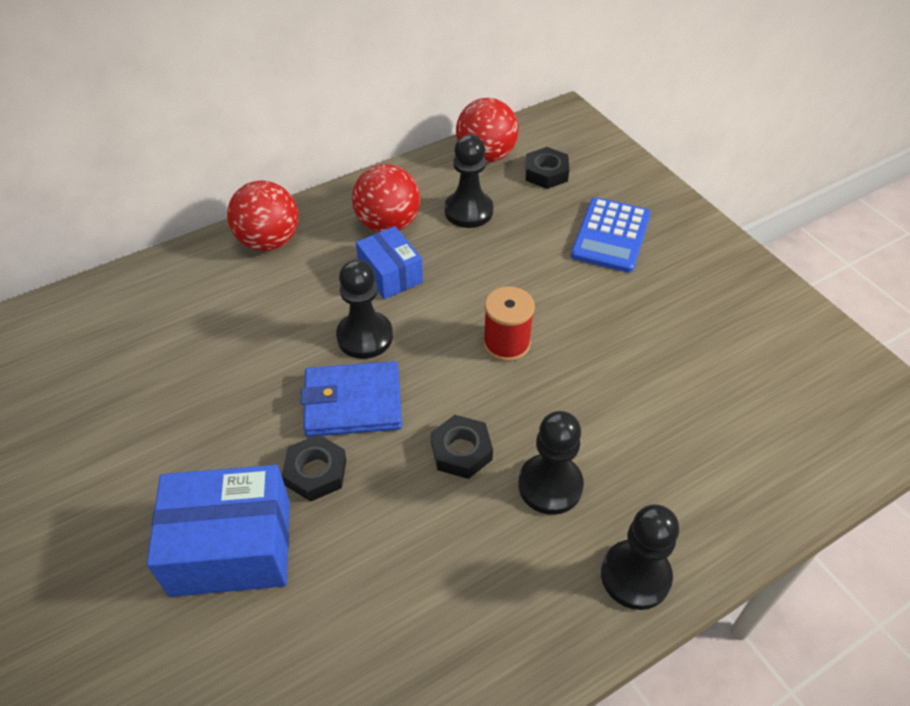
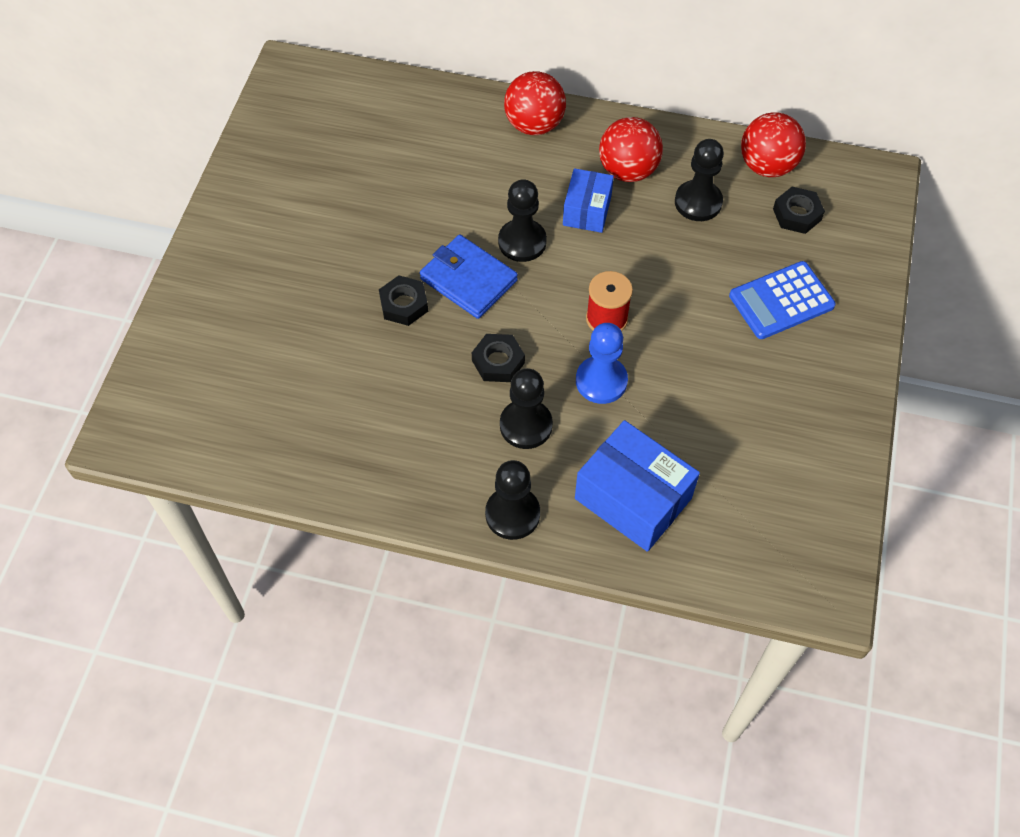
camera: 45 degrees right, 10 degrees up
blue box [147,465,290,597] -> blue box moved to [575,420,700,552]
none -> blue pawn [576,323,628,404]

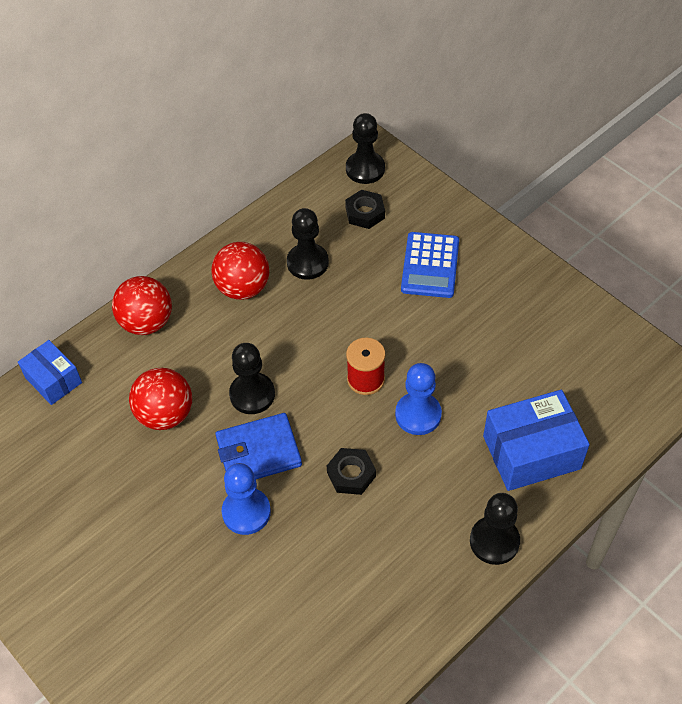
camera: 55 degrees left, 5 degrees down
black nut [379,275,428,326] -> blue pawn [222,463,271,535]
black pawn [500,368,553,449] -> black pawn moved to [346,113,385,184]
blue box [563,168,614,233] -> blue box moved to [18,340,82,405]
red ball [741,113,806,177] -> red ball moved to [129,368,192,430]

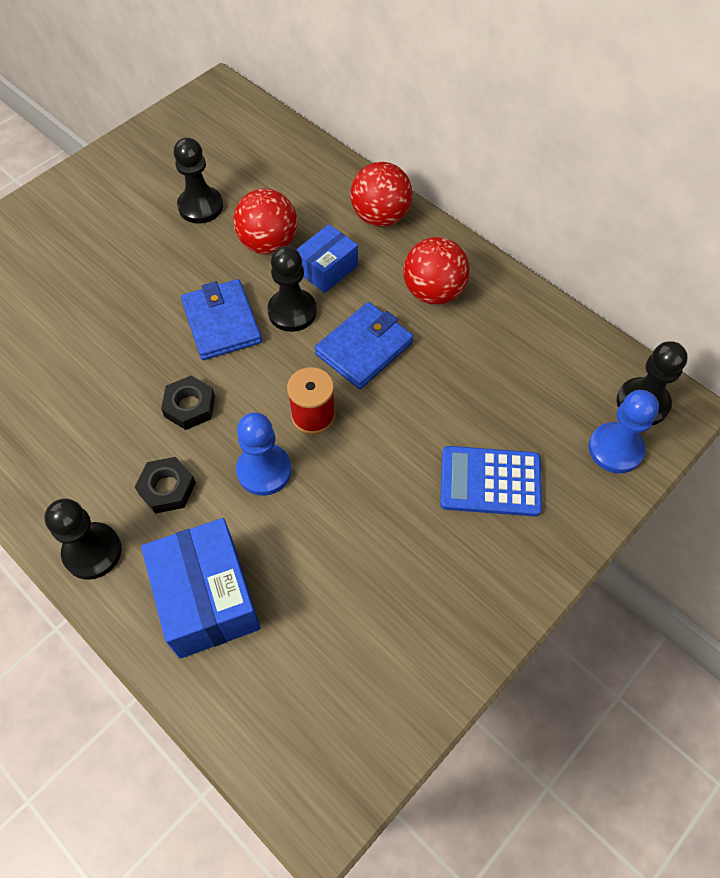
camera: 85 degrees right, 5 degrees up
blue box [18,340,82,405] -> blue box moved to [296,224,358,293]
blue pawn [222,463,271,535] -> blue pawn moved to [589,390,659,473]
black pawn [287,208,329,280] -> black pawn moved to [174,137,223,224]
black nut [345,190,385,229] -> black nut moved to [135,457,196,514]
none -> blue wallet [315,302,413,389]

